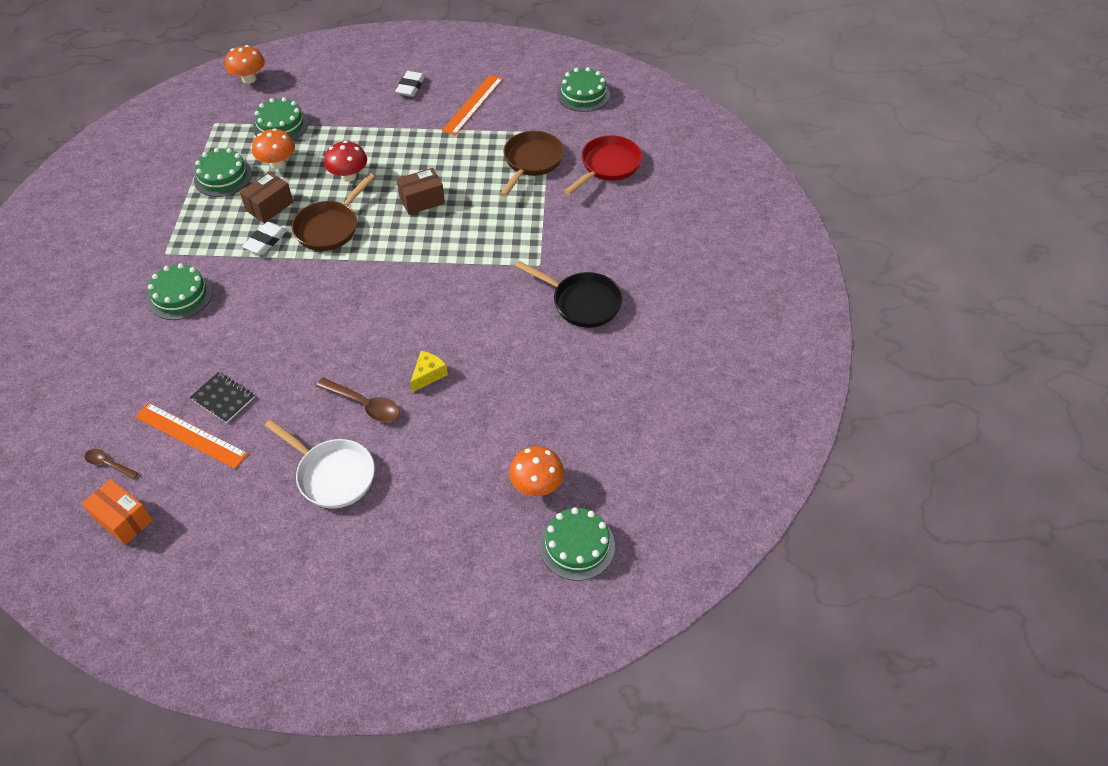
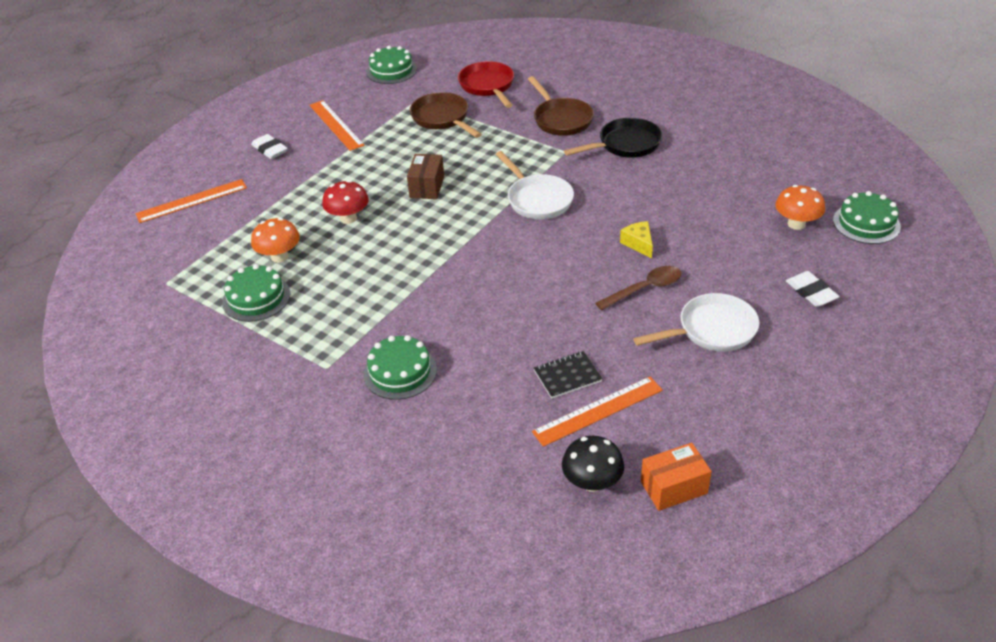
camera: 55 degrees left, 10 degrees down
brown spoon [85,449,139,479] -> black mushroom [562,436,624,492]
orange mushroom [225,45,265,84] -> none
brown box [240,172,293,223] -> none
white eraser [242,222,287,255] -> white eraser moved to [786,271,840,307]
green cake [253,97,308,140] -> none
brown pan [292,173,375,251] -> brown pan moved to [528,76,594,136]
none -> orange ruler [135,179,247,223]
none -> white pan [495,151,574,219]

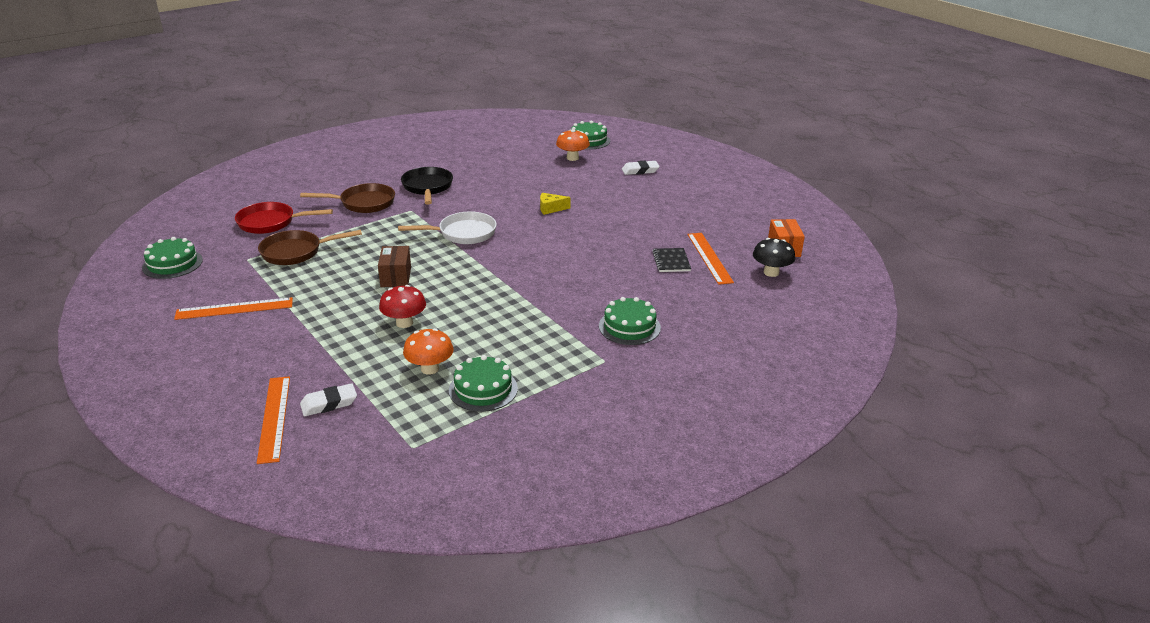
camera: 75 degrees left, 10 degrees down
white eraser [251,134,288,159] -> white eraser moved to [300,383,357,416]
brown box [407,154,444,199] -> brown box turned 60 degrees clockwise [378,246,411,287]
brown spoon [595,266,681,310] -> none
white pan [633,293,759,352] -> none

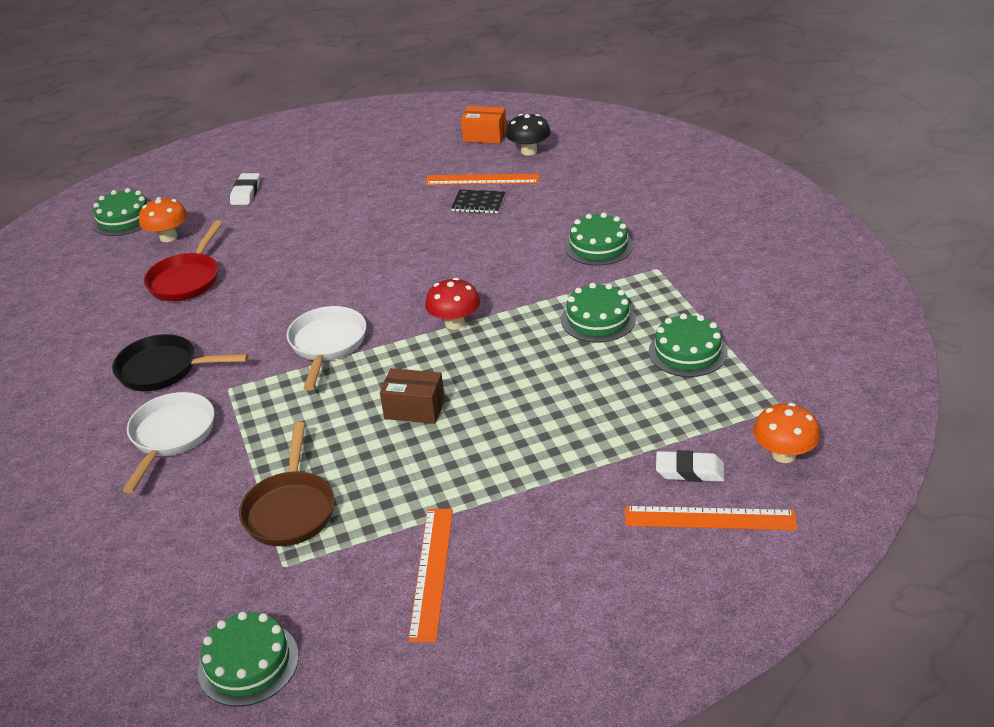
camera: 70 degrees left, 5 degrees up
red pan [235,202,333,234] -> red pan moved to [144,221,222,301]
brown pan [300,183,395,213] -> white pan [122,392,215,494]
white eraser [300,383,357,416] -> white eraser turned 75 degrees counterclockwise [656,450,724,482]
red mushroom [379,285,426,328] -> red mushroom moved to [425,278,480,330]
orange mushroom [403,328,454,375] -> orange mushroom moved to [753,403,820,463]
yellow cheese [540,193,571,215] -> none
none -> green cake [561,283,636,342]

